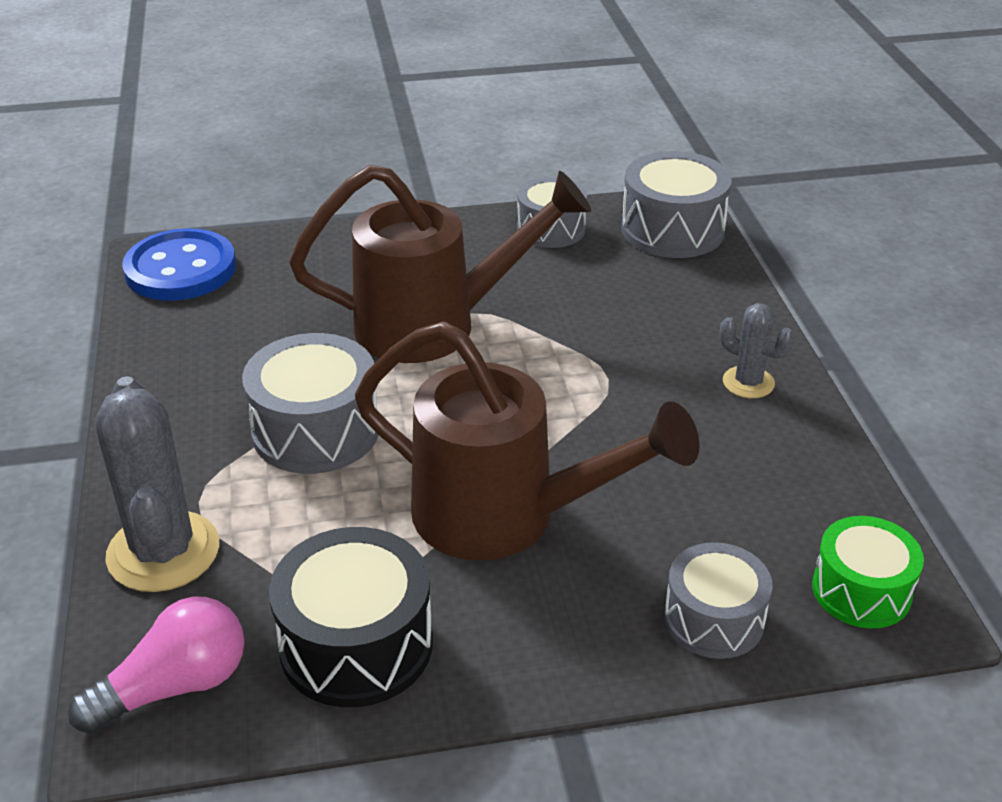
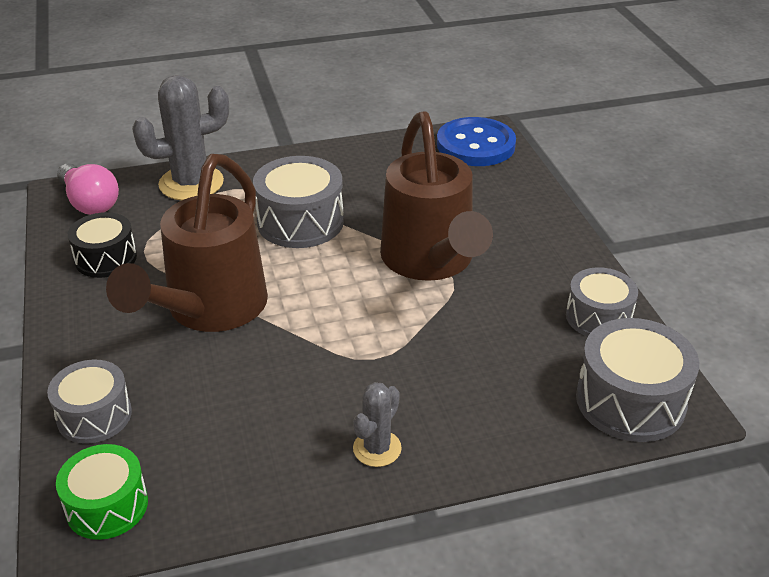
camera: 85 degrees right, 0 degrees up
black drum [269,527,433,707] -> black drum [68,212,137,278], size x0.67

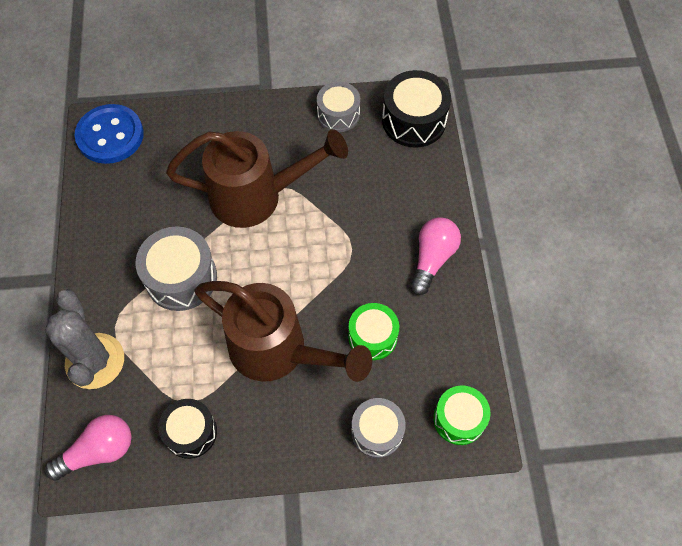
camera: 80 degrees left, 25 degrees up
grey cactus [353,382,402,467] -> pink light bulb [410,217,461,295]
grey drum [576,318,699,442] -> black drum [382,70,451,148]
none -> green drum [348,303,399,360]

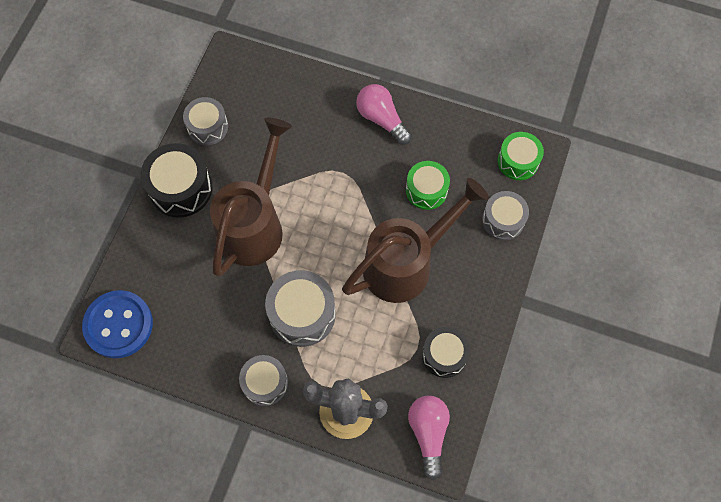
camera: 65 degrees left, 5 degrees up
black drum [382,70,451,148] -> black drum moved to [141,143,213,218]
none -> grey drum [239,355,288,406]

